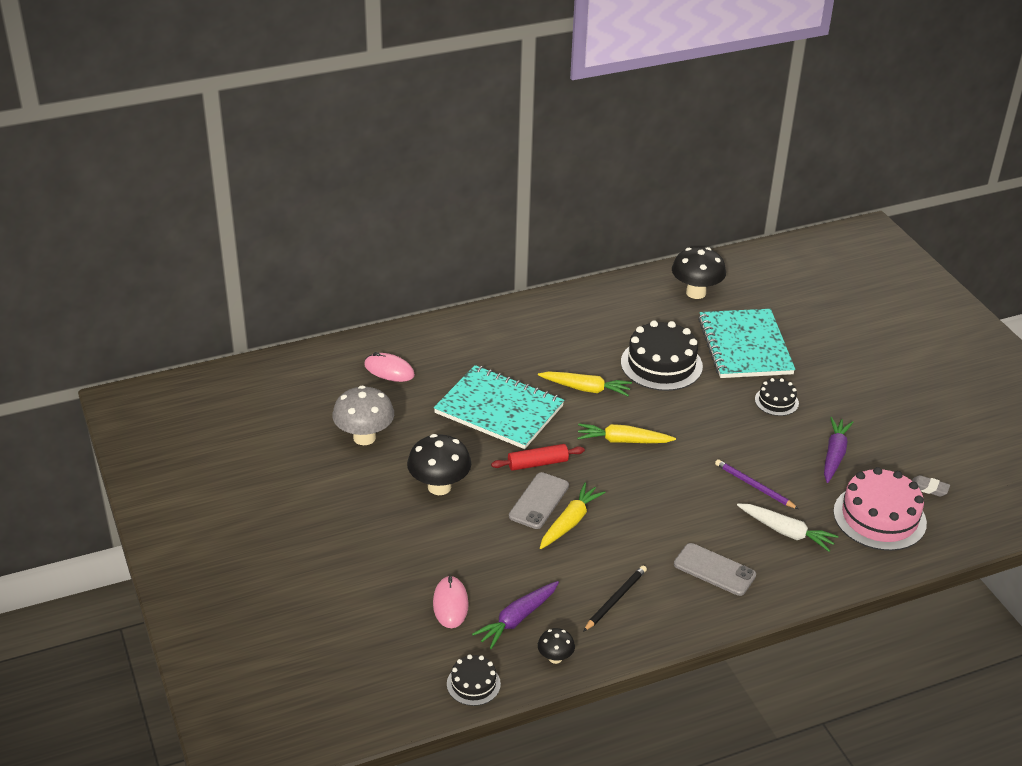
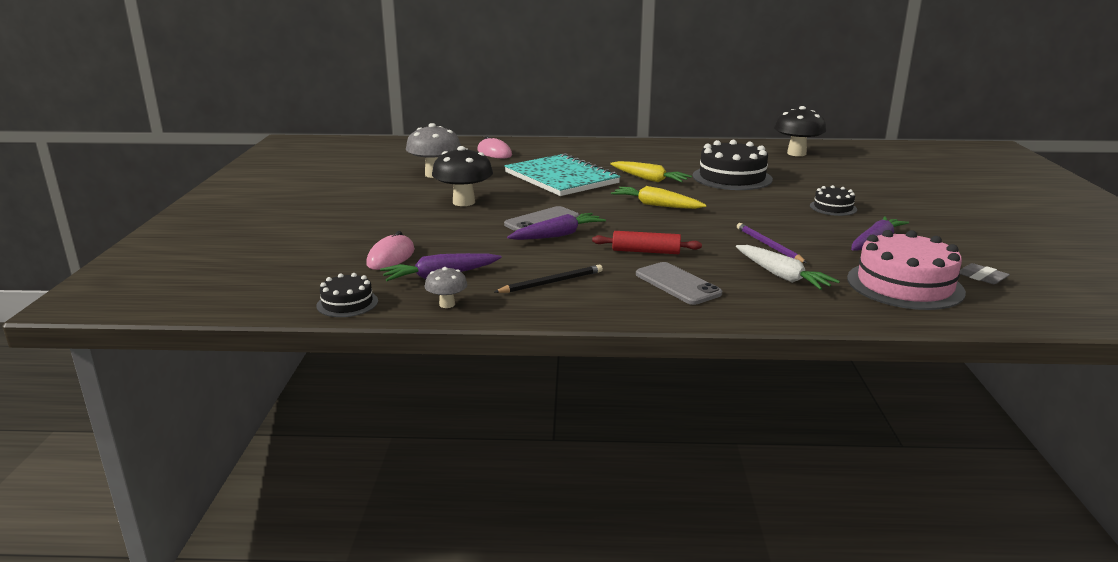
camera: 25 degrees right, 15 degrees down
red rolling pin [491,444,585,471] -> red rolling pin moved to [592,231,702,254]
black mushroom [538,628,575,664] -> grey mushroom [424,267,468,308]
yellow carrot [540,483,606,549] -> purple carrot [507,213,606,240]
turquoise notebook [698,309,795,378] -> none

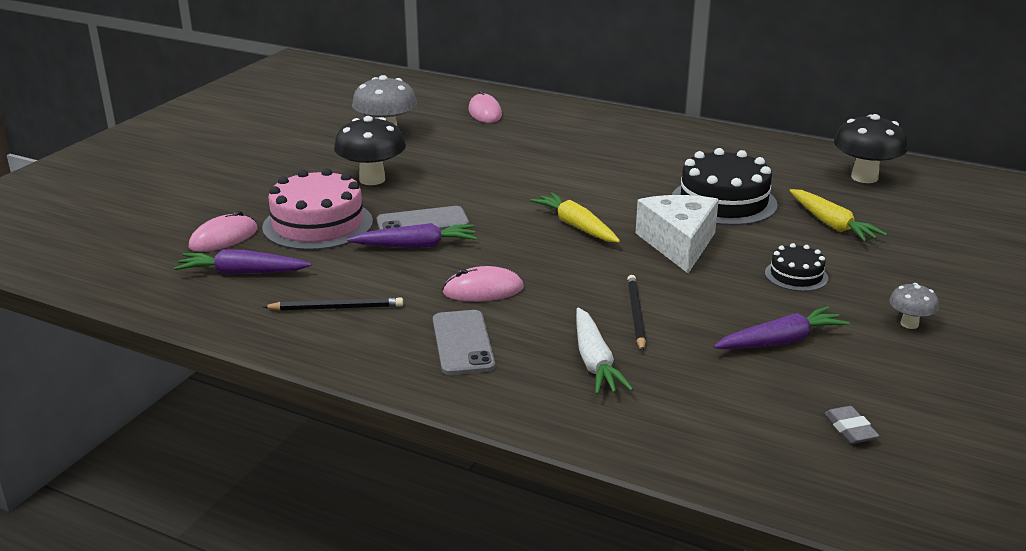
camera: 25 degrees right, 5 degrees up
black cake [316,273,378,317] -> none
grey mushroom [424,267,468,308] -> grey mushroom moved to [889,283,939,329]
turquoise notebook [504,153,620,196] -> none
red rolling pin [592,231,702,254] -> pink mouse [442,266,524,302]
yellow carrot [610,161,692,182] -> yellow carrot moved to [789,189,887,242]
purple pencil [737,223,807,263] -> black pencil [627,275,646,352]
pink cake [847,230,966,310] -> pink cake moved to [262,168,373,250]
none -> white cheese [636,195,719,273]

